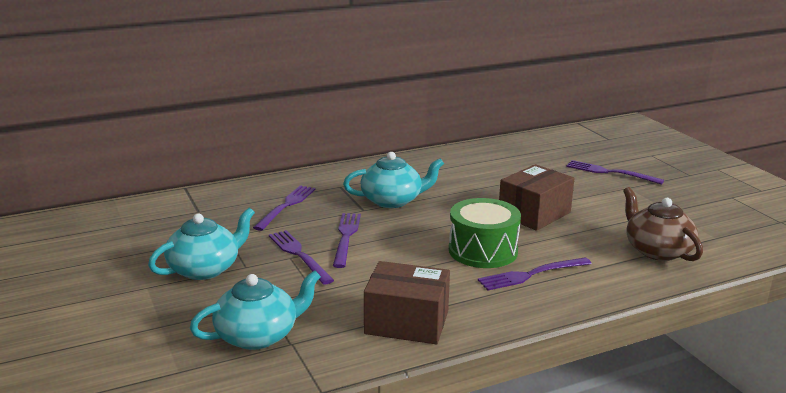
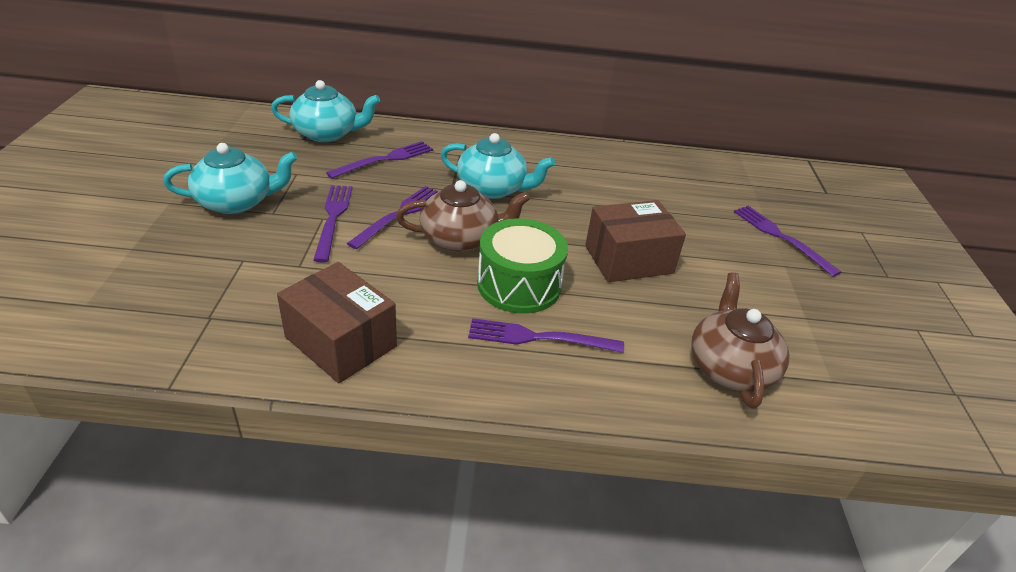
camera: 25 degrees right, 15 degrees up
turquoise teapot [190,271,321,350] -> turquoise teapot moved to [271,80,380,142]
none -> brown teapot [396,180,530,252]

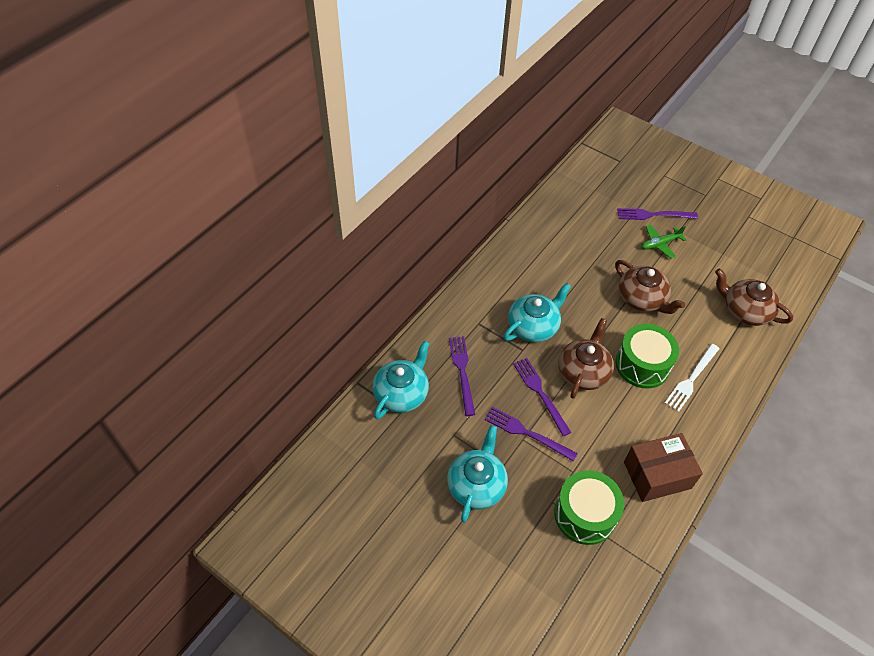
camera: 55 degrees left, 15 degrees up
purple fork [468,318,624,353] -> white fork [665,344,720,412]
brown box [585,200,686,282] -> brown teapot [615,260,685,314]
none -> green drum [554,470,624,545]
none -> green plane [641,224,686,259]

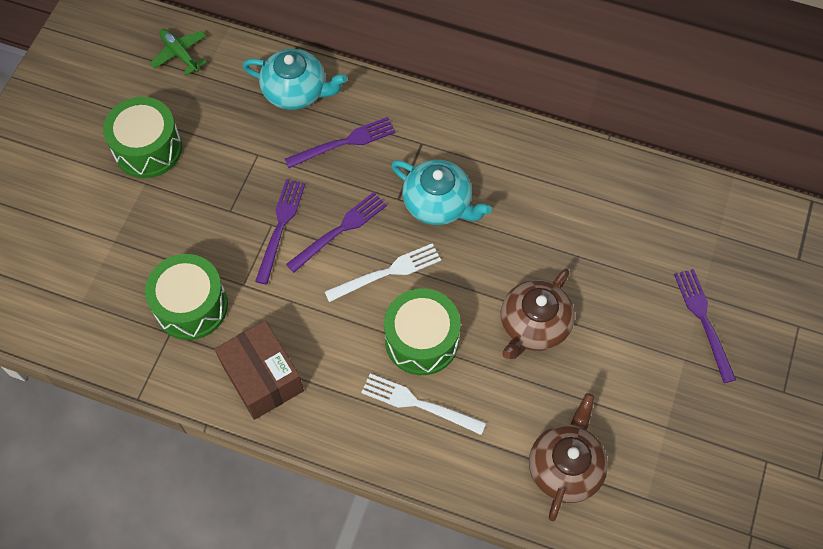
camera: 75 degrees right, 10 degrees up
turquoise teapot [447,425,508,522] -> none
brown teapot [559,318,614,399] -> white fork [324,243,441,302]
green plane [641,224,686,259] -> green plane moved to [150,29,207,76]
none -> green drum [103,97,182,178]

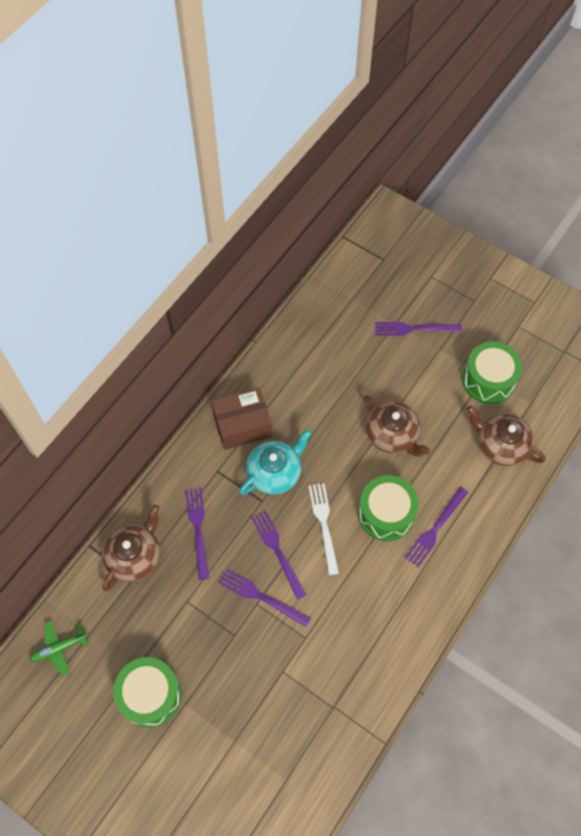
camera: 75 degrees left, 0 degrees up
green drum [145,254,228,340] -> green drum moved to [462,341,522,404]
brown box [215,320,304,420] -> brown box moved to [211,388,272,450]
turquoise teapot [242,49,347,110] -> brown teapot [102,505,160,591]
white fork [361,374,486,435] -> purple fork [405,487,468,567]

